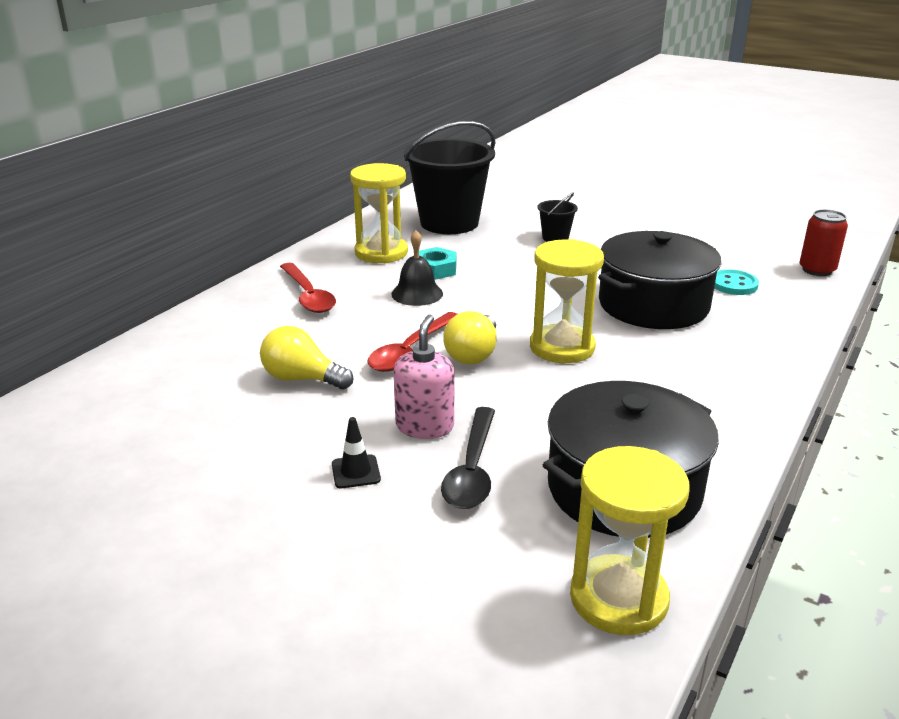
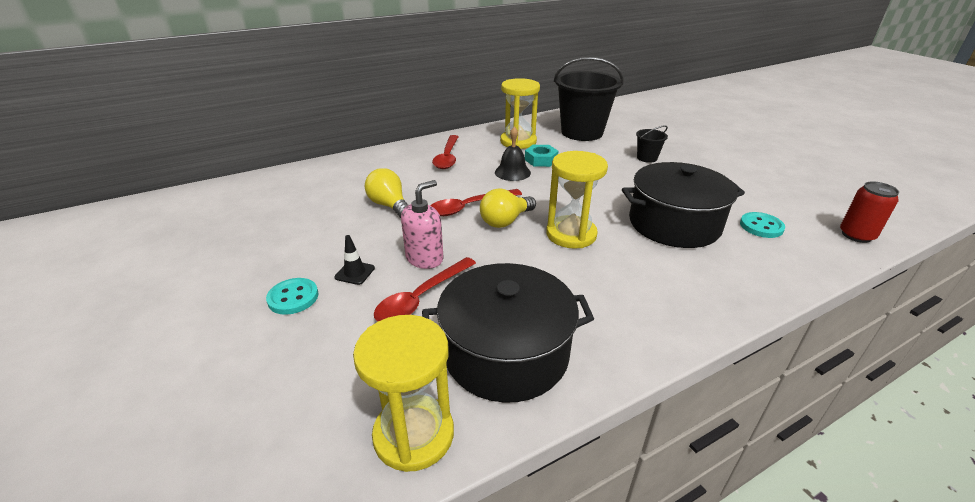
camera: 30 degrees right, 5 degrees up
black spoon [441,407,495,509] -> red spoon [374,257,476,321]
none -> turquoise button [266,278,318,315]

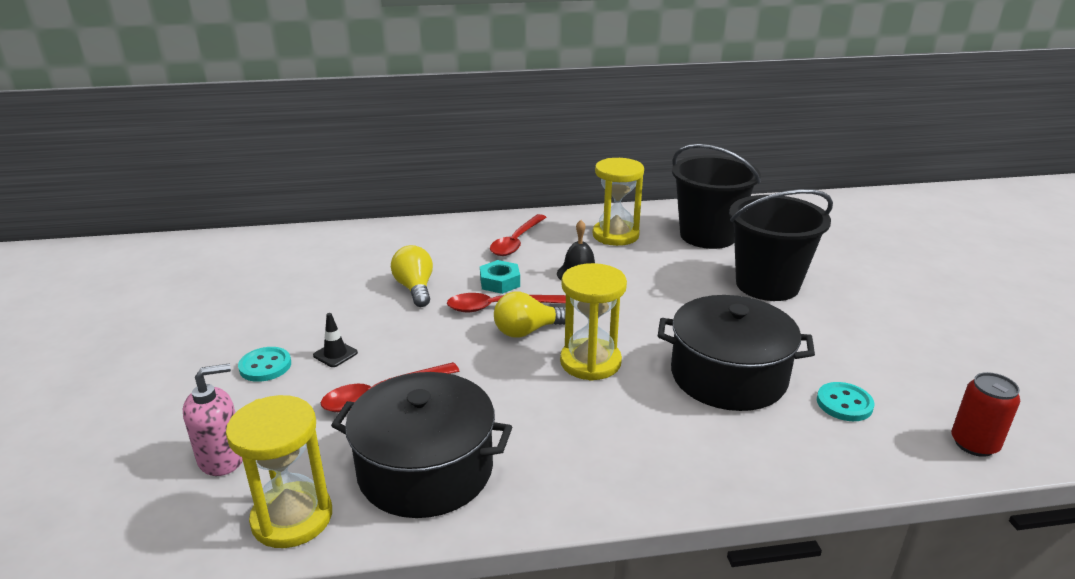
camera: 20 degrees right, 5 degrees down
pink soap dispenser [401,180,444,269] -> pink soap dispenser moved to [183,363,243,476]
turquoise nut [525,145,559,167] -> turquoise nut moved to [480,260,520,294]
black bucket [636,125,668,163] -> black bucket [729,189,833,301], size x2.32

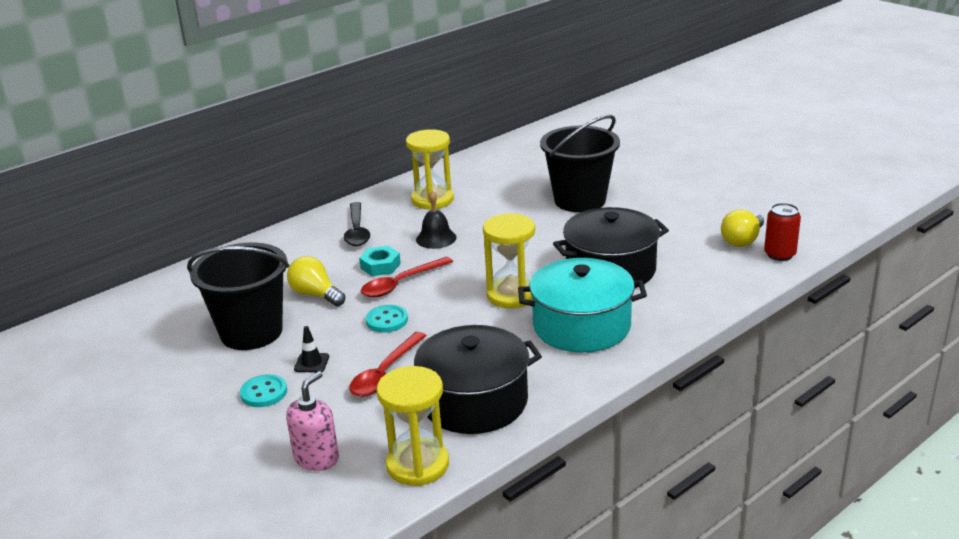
camera: 30 degrees left, 0 degrees up
red spoon [490,214,547,256] -> black spoon [344,202,370,246]
yellow light bulb [494,292,566,338] -> yellow light bulb moved to [721,209,764,247]
black bucket [672,144,761,249] -> black bucket moved to [187,243,289,350]
turquoise button [817,382,874,421] -> turquoise button moved to [366,305,408,333]
none -> turquoise pot [518,258,647,353]

